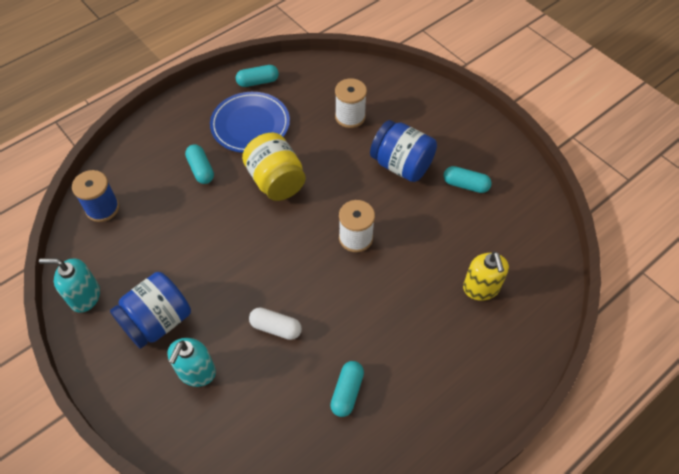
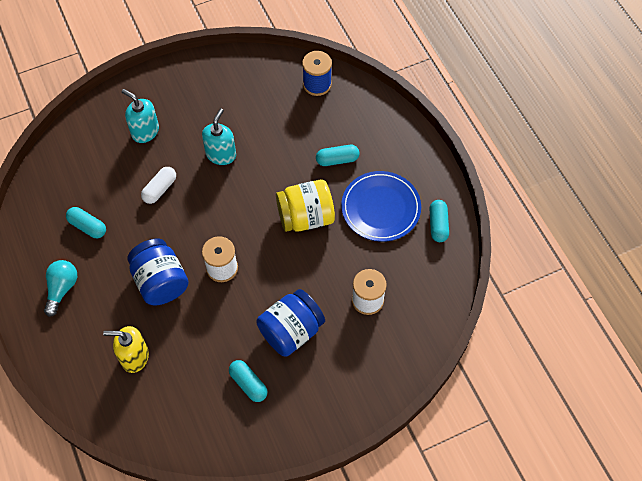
camera: 105 degrees right, 5 degrees up
turquoise soap dispenser [39,258,100,313] -> turquoise soap dispenser moved to [202,108,236,165]
blue jar [110,272,191,349] -> blue jar moved to [127,239,189,305]
turquoise capsule [444,166,492,193] -> turquoise capsule turned 75 degrees counterclockwise [229,360,267,402]
none -> turquoise light bulb [44,260,77,317]

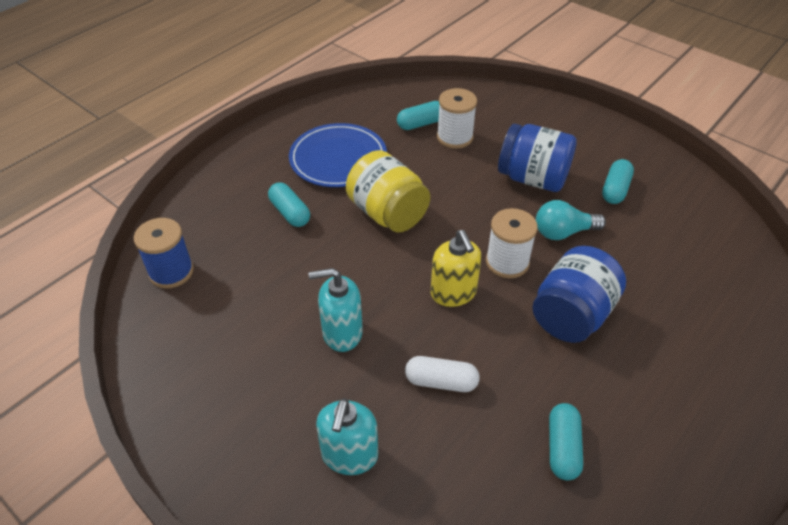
camera: 115 degrees left, 15 degrees down
turquoise light bulb [44,260,77,317] -> turquoise light bulb moved to [536,200,606,240]
yellow soap dispenser [103,326,149,373] -> yellow soap dispenser moved to [431,230,482,307]
turquoise capsule [430,200,449,242] -> turquoise capsule moved to [397,101,439,130]

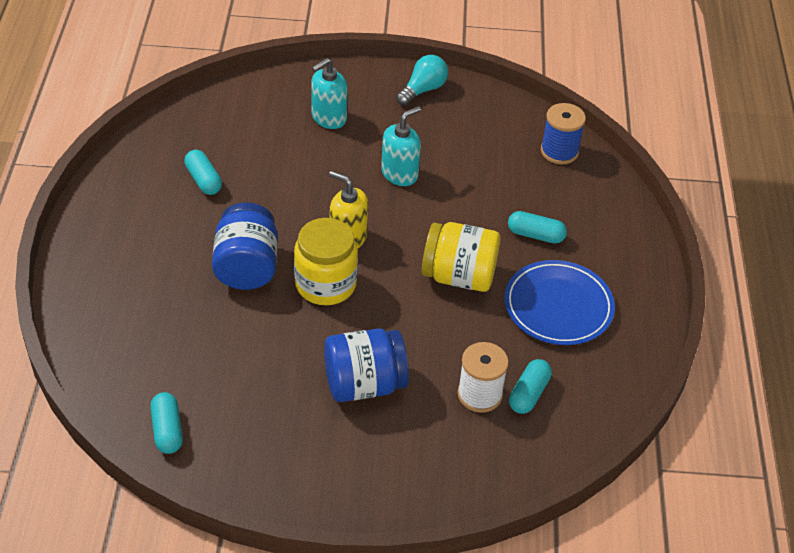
camera: 140 degrees right, 0 degrees up
turquoise soap dispenser [316,398,378,475] -> turquoise soap dispenser turned 105 degrees counterclockwise [311,58,348,129]
white capsule [405,356,480,392] -> none
white spool [486,208,538,279] -> yellow jar [294,218,358,305]
turquoise light bulb [536,200,606,240] -> turquoise light bulb moved to [396,55,448,105]
turquoise capsule [602,159,634,204] -> turquoise capsule moved to [150,392,183,454]

